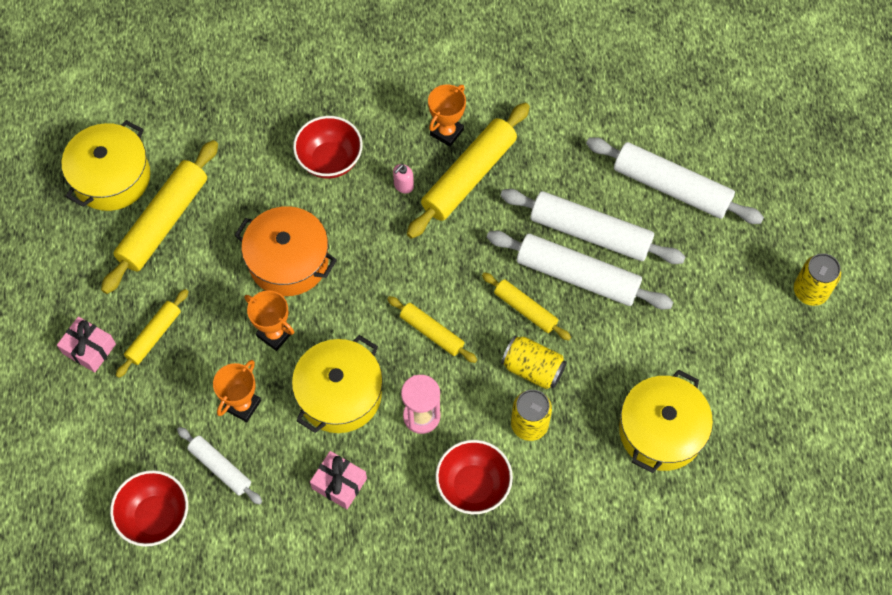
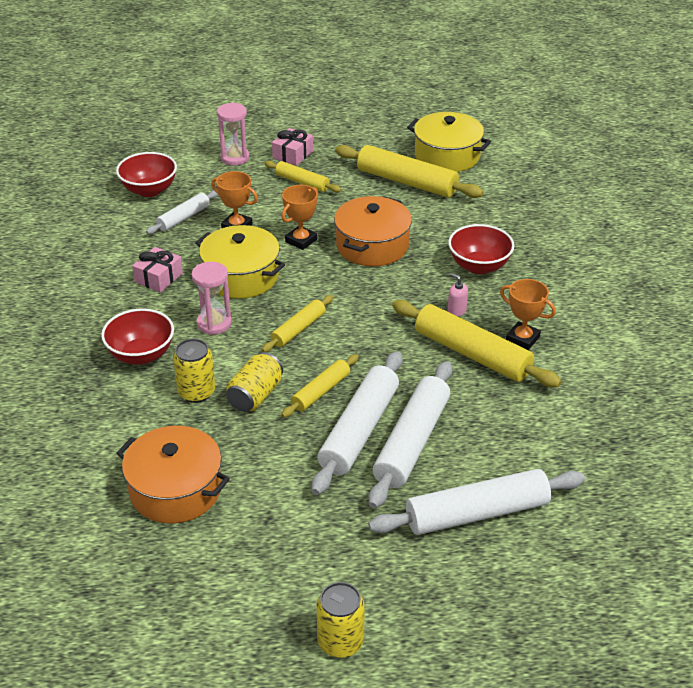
camera: 90 degrees right, 25 degrees down
white rolling pin [586,137,764,224] -> white rolling pin turned 45 degrees clockwise [368,469,585,535]
yellow pot [619,370,713,473] -> orange pot [116,426,230,523]
none -> pink hourglass [217,102,249,165]

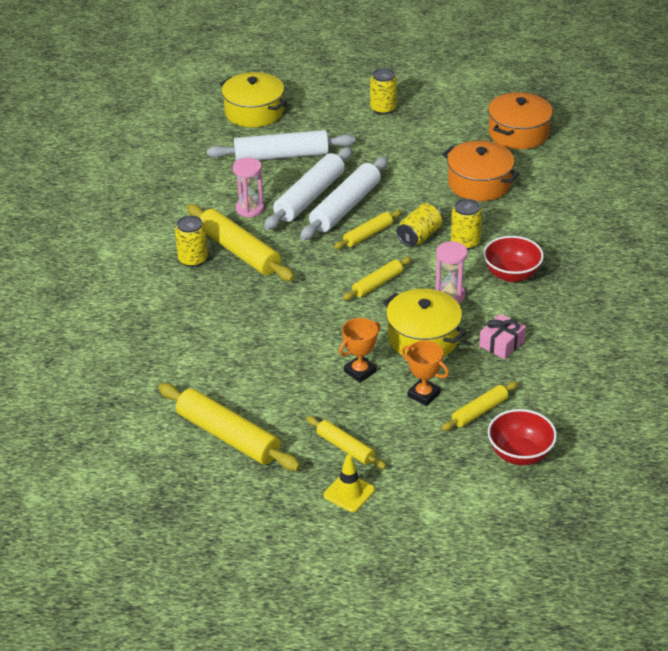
camera: 170 degrees left, 0 degrees up
white rolling pin [146,190,218,234] -> yellow rolling pin [441,382,518,431]
pink hourglass [217,102,249,165] -> pink hourglass moved to [233,158,264,218]
pink gift [272,128,313,166] -> yellow traffic cone [324,454,375,512]
orange pot [334,196,412,266] -> orange pot moved to [488,92,553,149]
yellow pot [407,112,491,172] -> yellow pot moved to [220,72,287,127]
red bowl [448,224,514,274] -> none
pink soap dispenser [448,273,468,316] -> none
orange trophy [500,279,556,350] -> yellow can [175,216,208,267]

